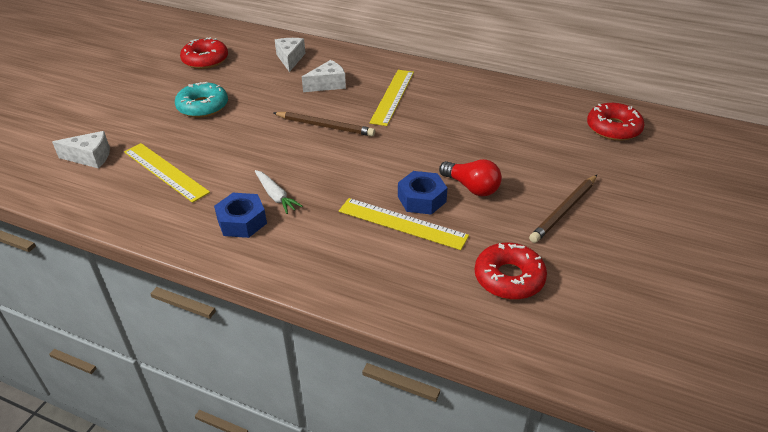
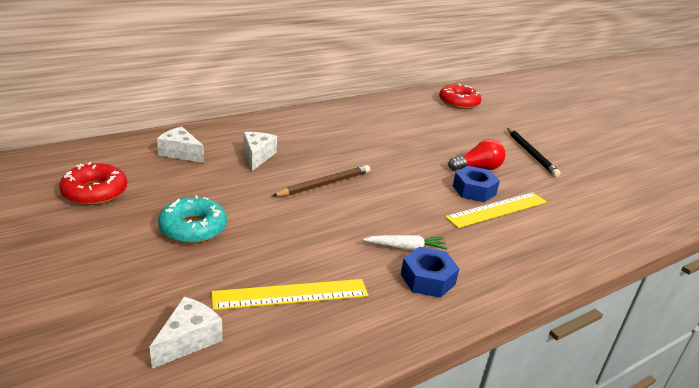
camera: 60 degrees left, 10 degrees down
yellow ruler [369,70,414,126] -> none
red donut [475,243,547,300] -> none
brown pencil [529,175,597,243] -> black pencil [507,128,561,177]

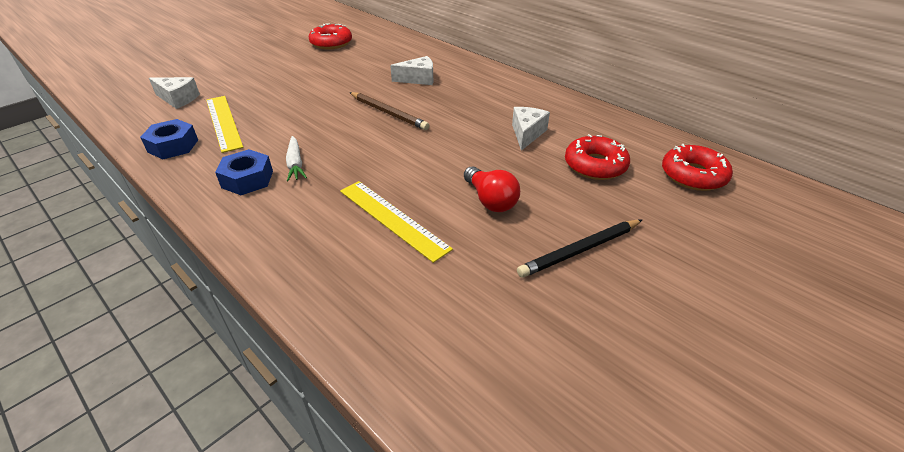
camera: 80 degrees right, 10 degrees up
white cheese [157,127,204,163] -> white cheese moved to [512,107,550,151]
turquoise donut [158,195,227,244] -> none
blue nut [453,166,500,202] -> blue nut moved to [140,119,198,159]
none -> red donut [565,134,630,180]

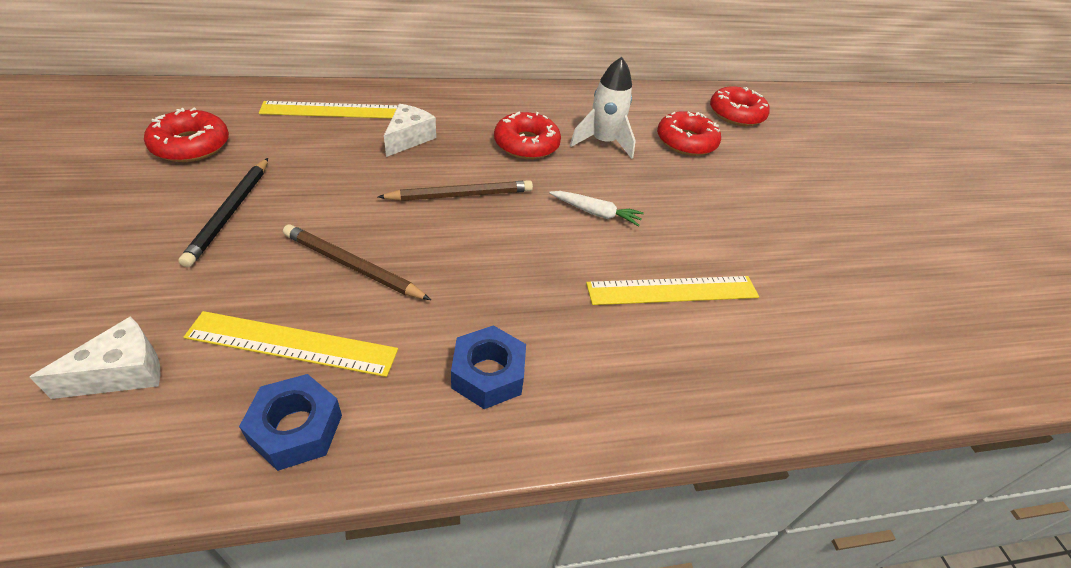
camera: 60 degrees left, 5 degrees up
white carrot [286,136,307,182] -> white carrot moved to [549,191,644,227]
red light bulb [464,166,520,212] -> none
white cheese [512,107,550,151] -> white rocket [570,57,636,159]
black pencil [517,220,642,278] -> black pencil moved to [178,158,268,267]
none -> yellow ruler [259,101,398,119]
none -> brown pencil [283,224,431,300]
none -> red donut [494,112,561,159]

